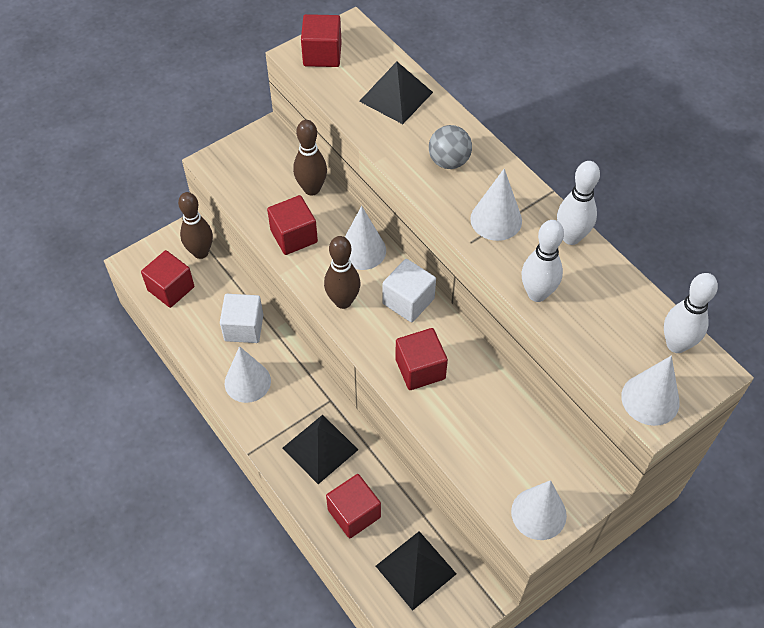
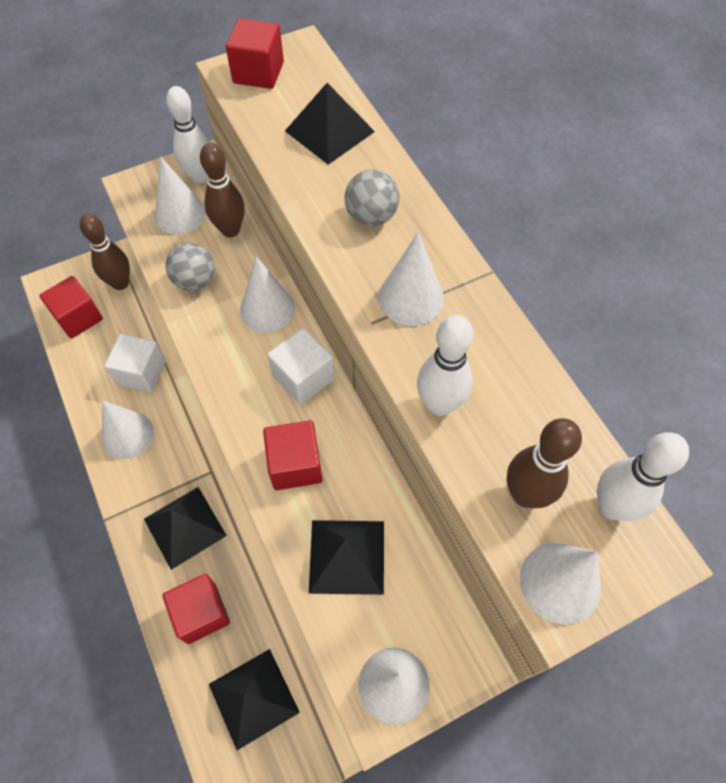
camera: 10 degrees right, 5 degrees up
red cube [267,195,318,255] -> grey ball [166,243,214,291]
brown bowling pin [324,236,360,309] -> brown bowling pin moved to [507,418,582,508]
white bowling pin [557,161,600,245] -> white bowling pin moved to [166,86,209,183]
none -> white cone [155,156,206,235]
none -> black pyramid [309,520,384,595]

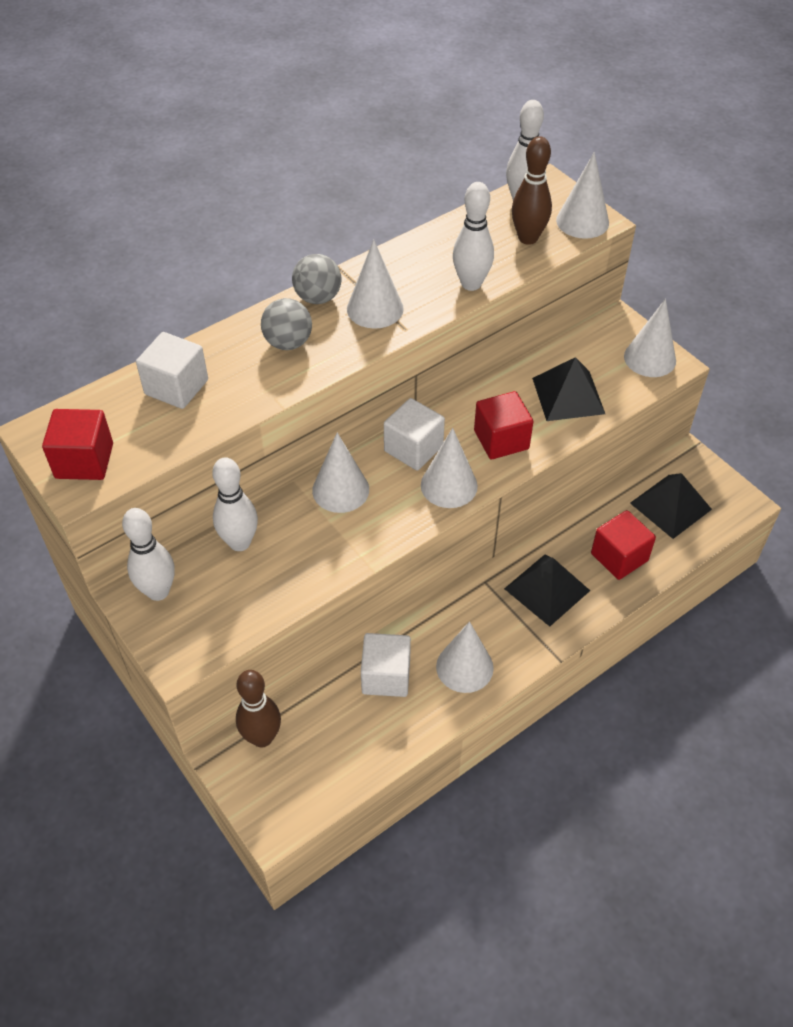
camera: 100 degrees left, 10 degrees down
red cube [39,276,103,339] -> none
white cone [155,156,206,235] -> white cone moved to [421,428,478,508]
grey ball [166,243,214,291] -> grey ball moved to [292,254,341,304]
brown bowling pin [200,143,245,237] -> white bowling pin [212,457,258,551]
black pyramid [285,83,375,165] -> white cube [136,332,208,409]

